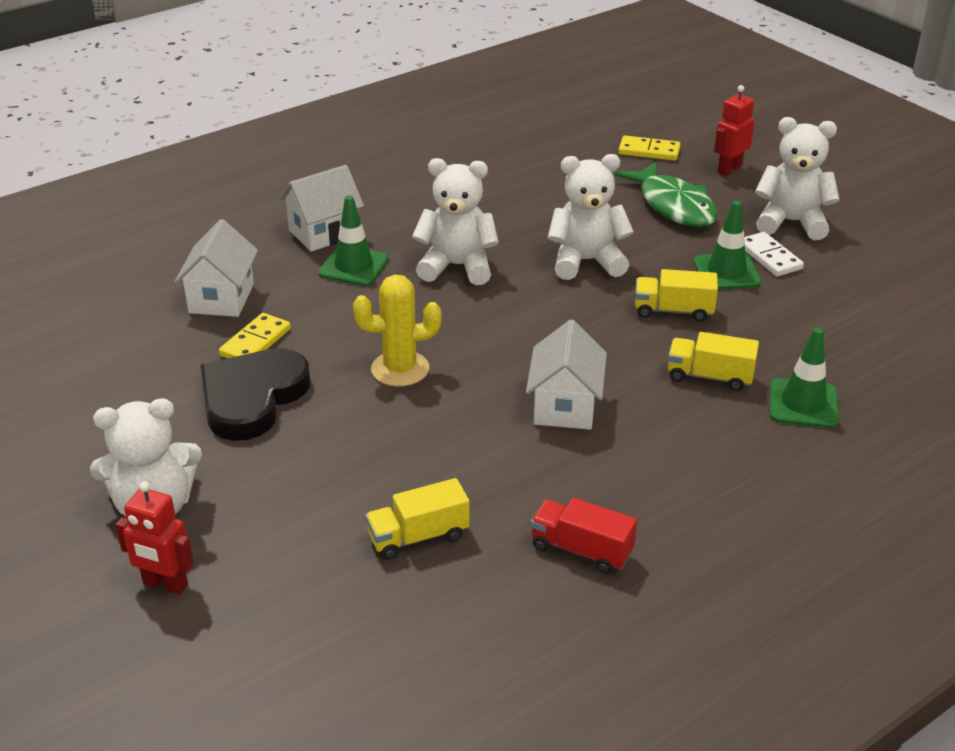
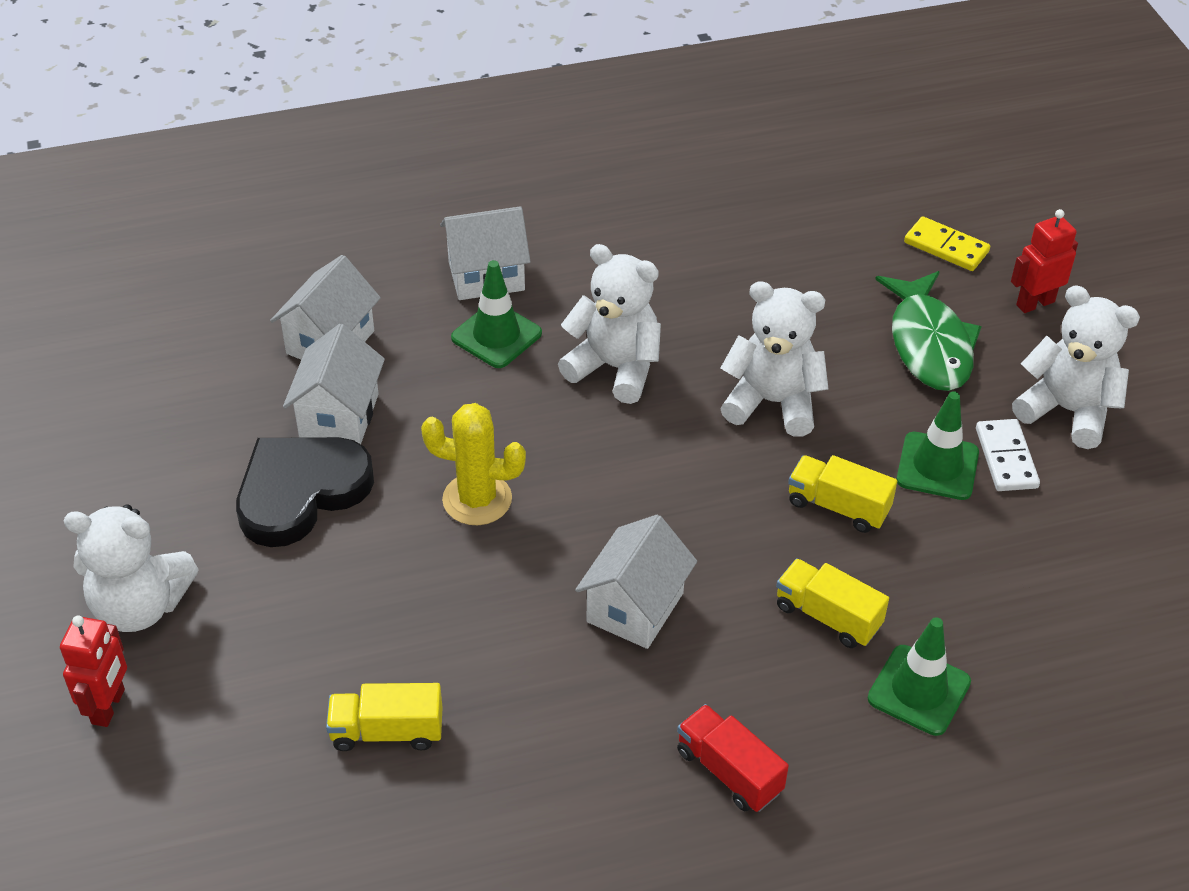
camera: 20 degrees right, 10 degrees up
red robot [115,481,194,595] -> red robot turned 120 degrees counterclockwise [60,615,127,727]
yellow domino [219,313,291,358] -> white house [283,324,385,444]
red truck [531,498,637,574] -> red truck moved to [677,704,789,812]

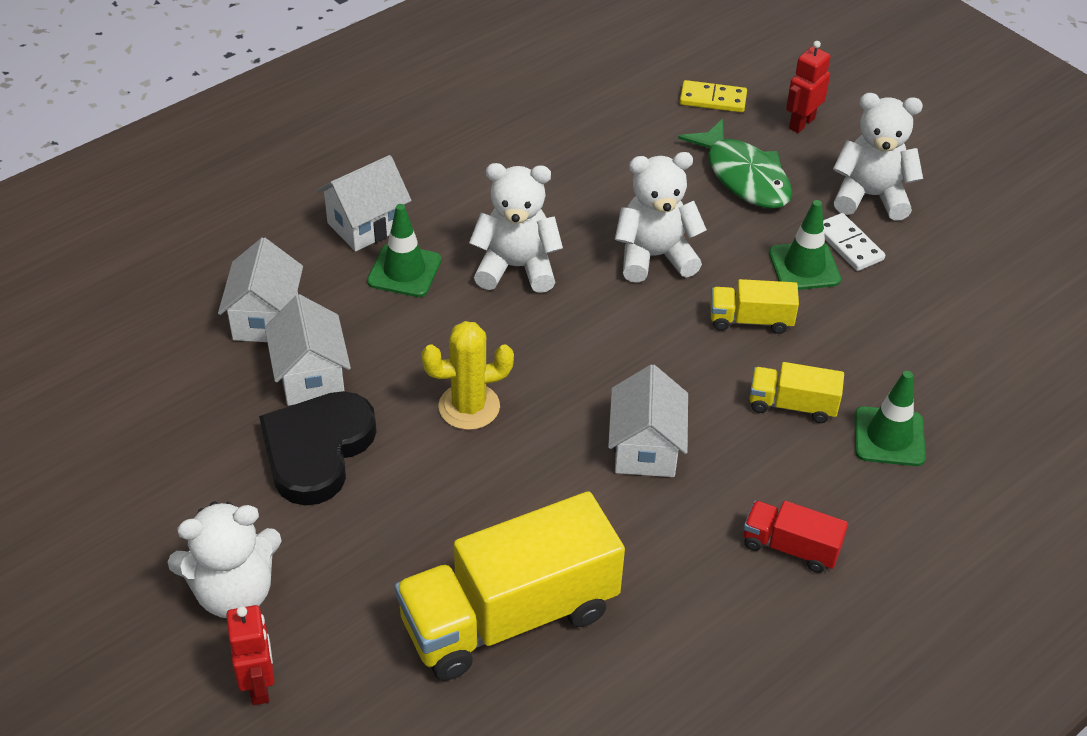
camera: 25 degrees left, 0 degrees up
yellow truck [326,683,443,751] -> yellow truck [395,491,625,681], size x2.13

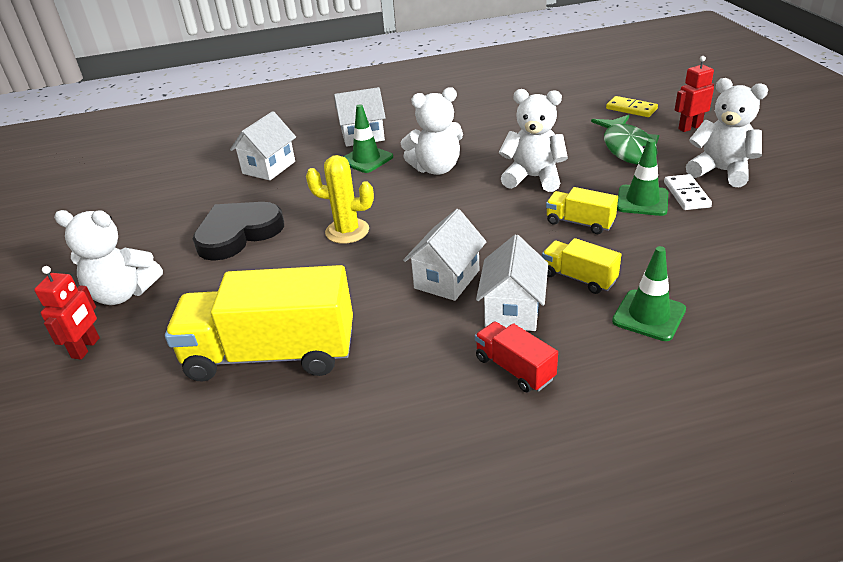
camera: 30 degrees right, 10 degrees down
white house [265,294,351,406] -> white house moved to [476,235,548,331]
white teddy bear [469,163,563,293] -> white teddy bear turned 135 degrees clockwise [401,87,463,175]

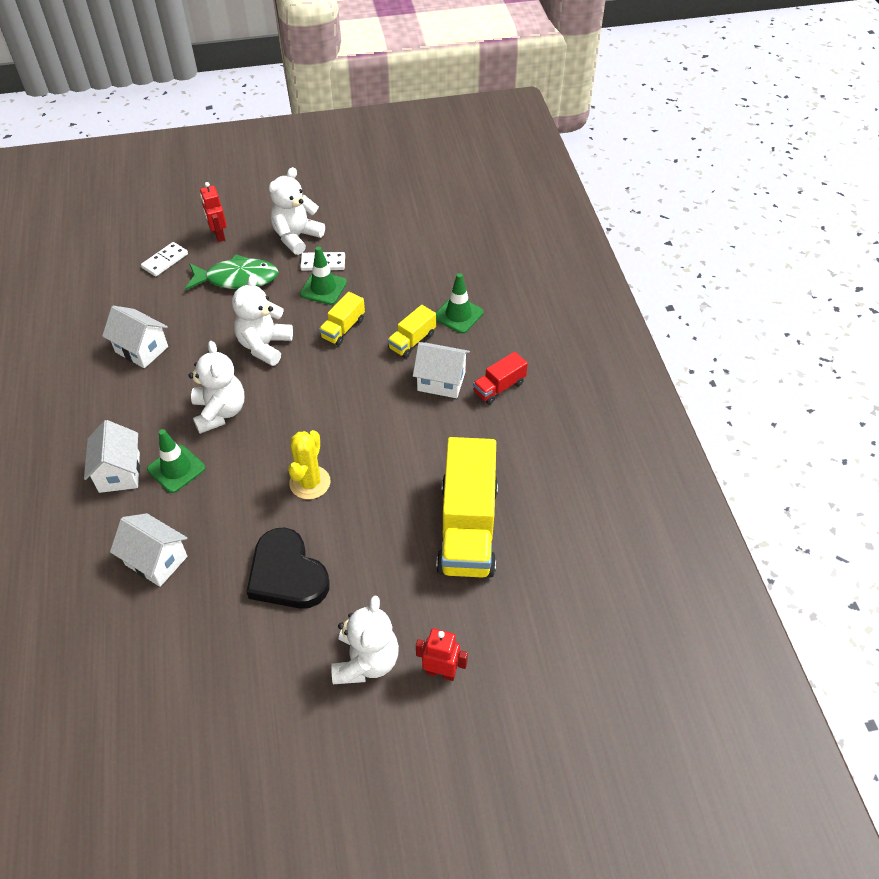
camera: 90 degrees left, 15 degrees up
white house [403,209,487,301] -> white house moved to [102,306,168,368]
yellow domino [606,96,658,117] -> white domino [141,242,188,277]

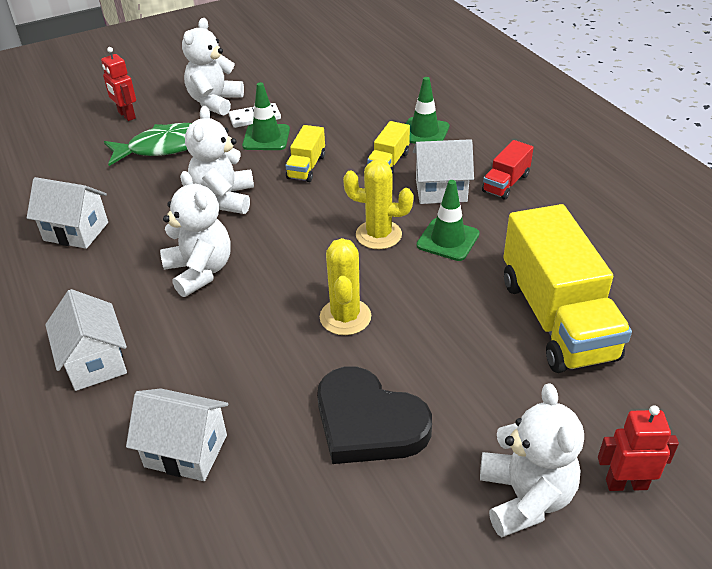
camera: 15 degrees left, 10 degrees down
white domino [141,242,188,277] -> none
green traffic cone [147,429,205,493] -> green traffic cone moved to [416,180,480,261]
none -> yellow cactus [343,160,414,249]

